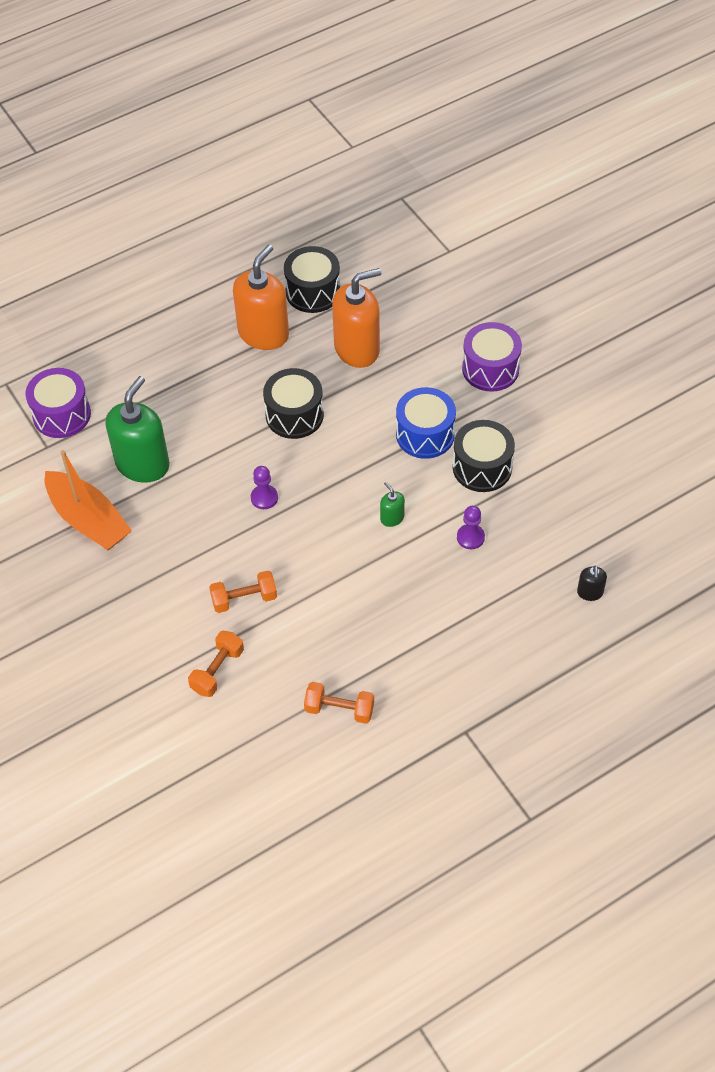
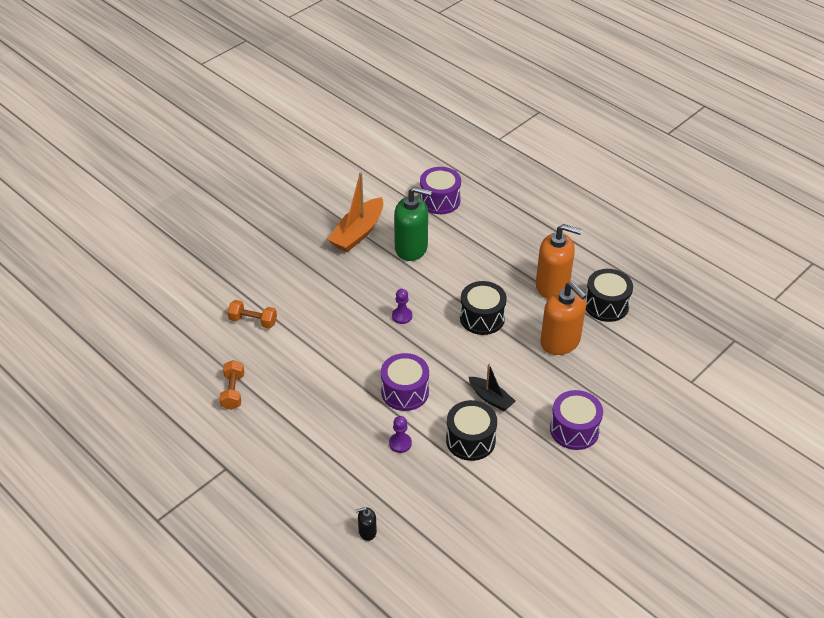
camera: 75 degrees right, 10 degrees down
orange dumbbell [209,571,277,613] -> none
green soap dispenser [380,482,405,527] -> purple drum [381,353,429,411]
blue drum [396,387,456,459] -> black boat [469,364,515,411]

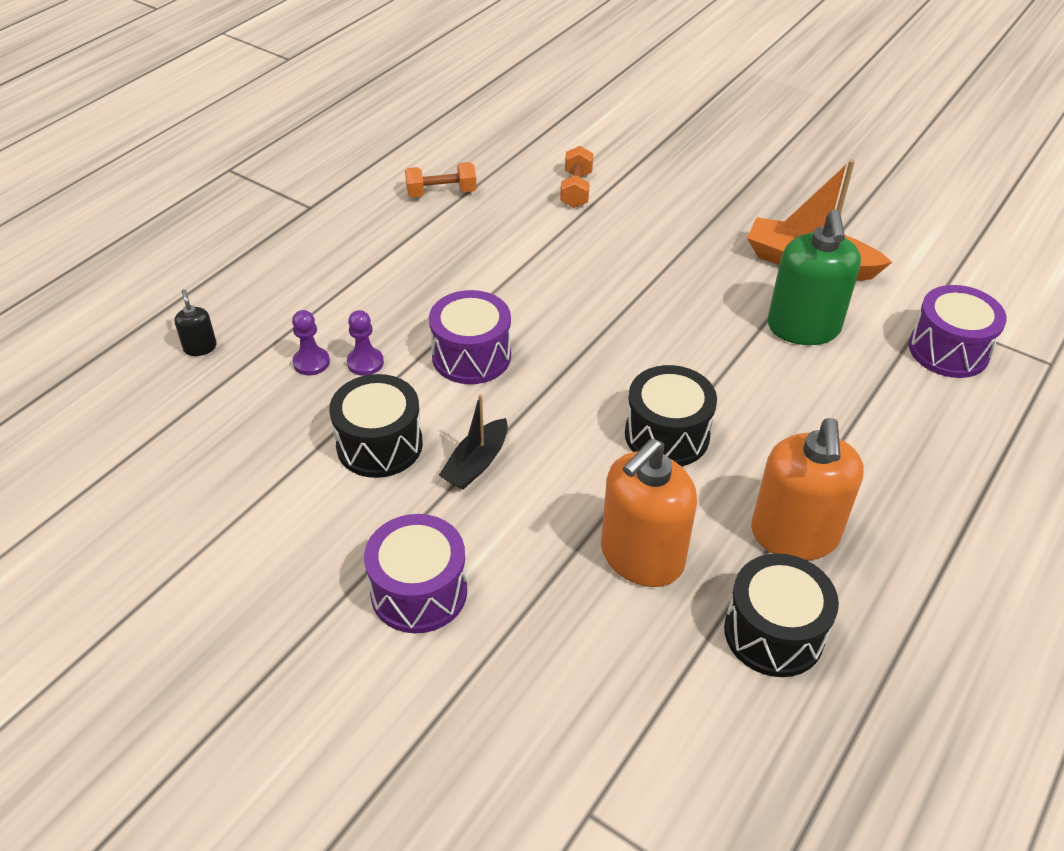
camera: 80 degrees right, 0 degrees up
purple pawn [392,289,412,324] -> purple pawn moved to [292,310,330,375]

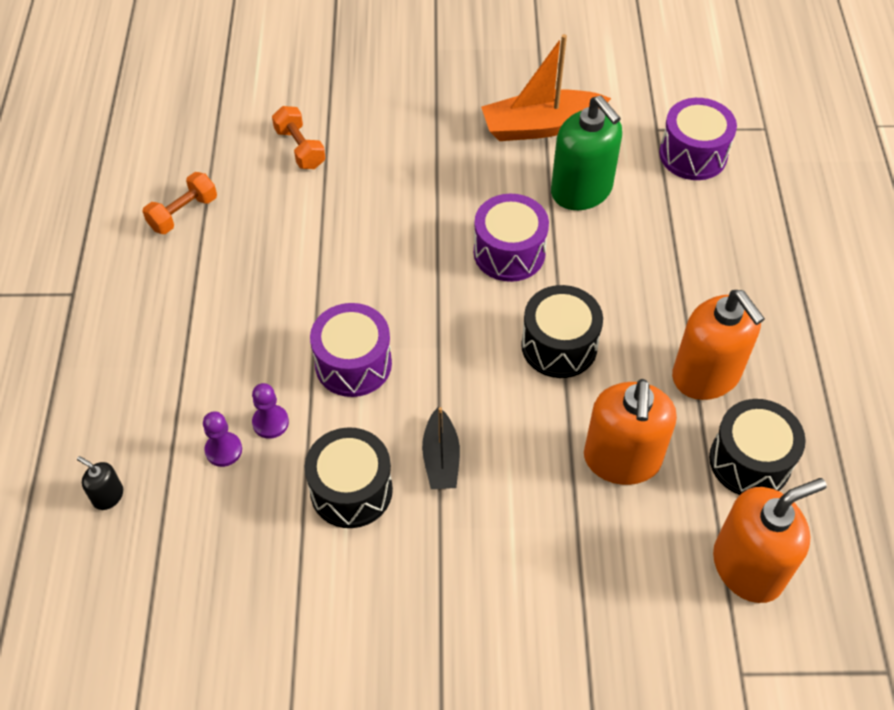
camera: 35 degrees left, 10 degrees up
purple drum [364,514,467,633] -> purple drum moved to [474,194,549,282]
none -> orange soap dispenser [713,478,827,603]

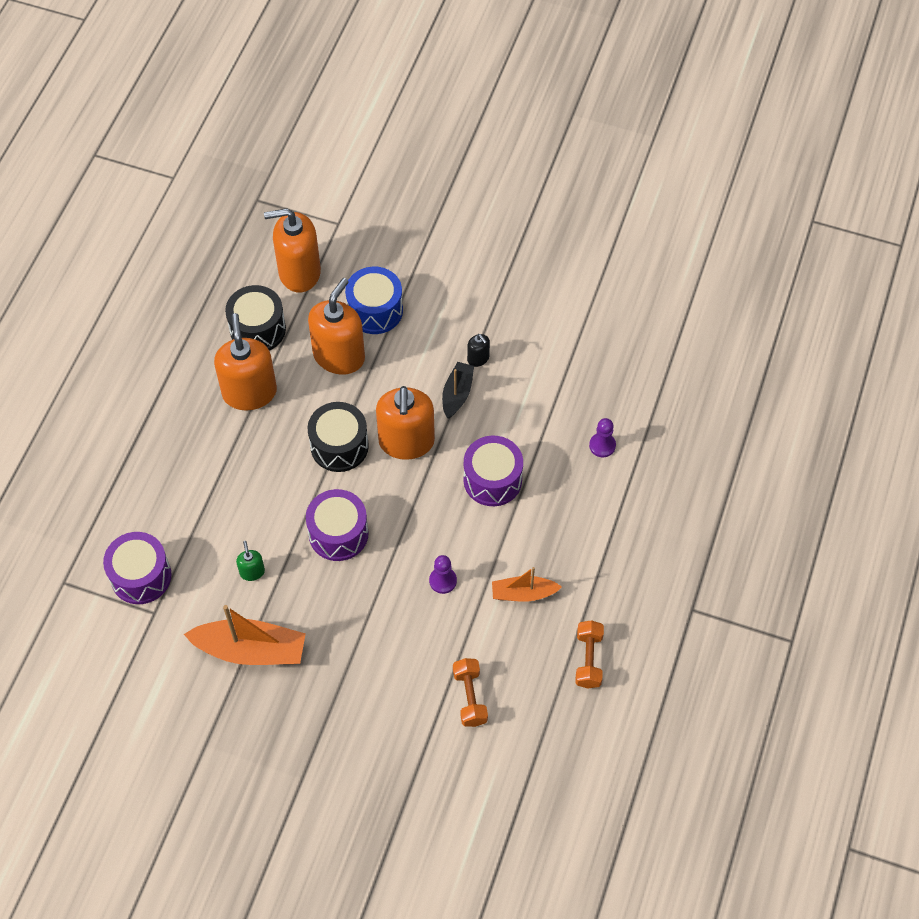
camera: 160 degrees left, 5 degrees up
black soap dispenser [77,456,123,510] -> black soap dispenser moved to [467,334,490,367]
orange dumbbell [142,172,217,234] -> orange dumbbell turned 60 degrees counterclockwise [575,620,604,689]
purple pawn [252,383,289,439] -> purple pawn moved to [429,555,457,594]
black drum [305,427,393,528] -> none
green soap dispenser [551,96,622,210] -> green soap dispenser [236,541,265,581], size x0.44
none -> blue drum [345,267,403,334]
none -> orange soap dispenser [376,386,435,460]
none -> orange boat [492,567,562,602]

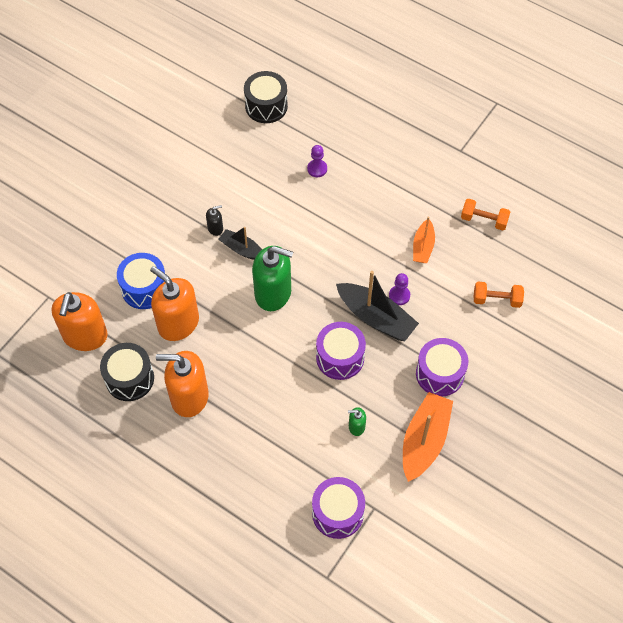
camera: 75 degrees left, 0 degrees up
black drum [308,402,369,472] -> black drum moved to [244,71,288,123]
orange soap dispenser [376,386,435,460] -> green soap dispenser [252,246,293,311]
purple drum [463,436,523,506] -> purple drum moved to [416,338,468,397]
none -> black boat [336,271,419,341]

